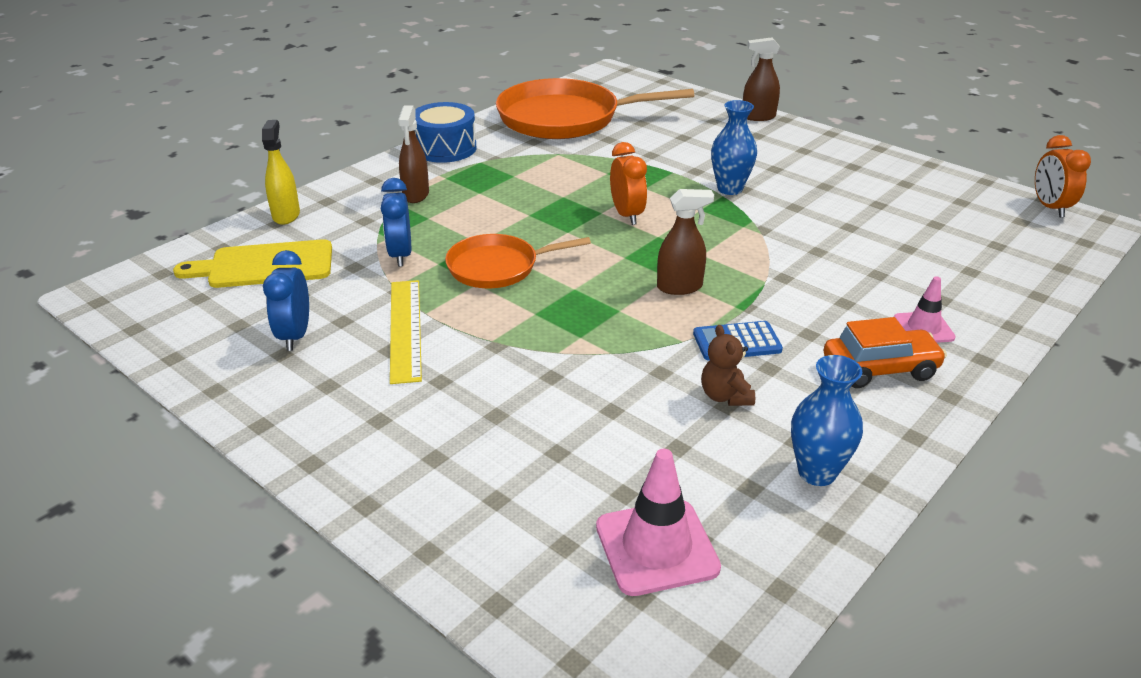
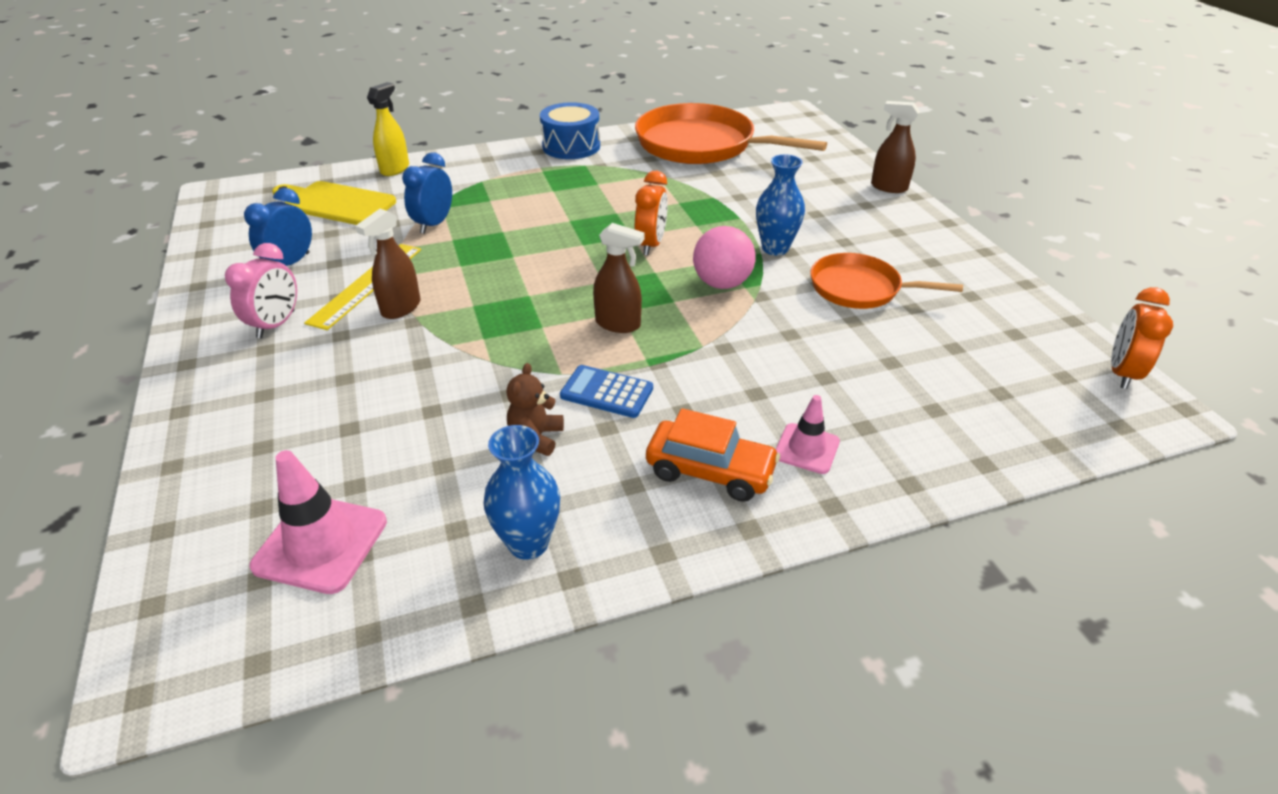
camera: 30 degrees right, 5 degrees up
brown spray bottle [398,105,429,203] -> brown spray bottle moved to [355,209,421,319]
orange pan [445,234,591,288] -> orange pan moved to [810,253,963,309]
none -> pink clock [225,243,297,338]
none -> pink ball [693,226,755,289]

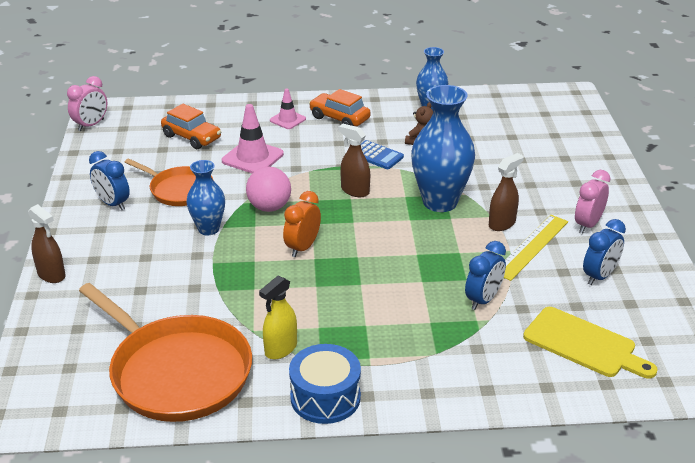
camera: 165 degrees left, 5 degrees down
pink traffic cone [250,450,387,594] -> pink traffic cone moved to [222,104,284,173]
yellow spray bottle [367,82,409,176] -> yellow spray bottle moved to [259,276,297,359]
orange clock [1111,287,1173,389] -> pink clock [67,76,107,131]
none -> blue clock [89,151,130,210]
none -> orange car [161,104,221,149]
none -> blue vase [411,85,475,212]

